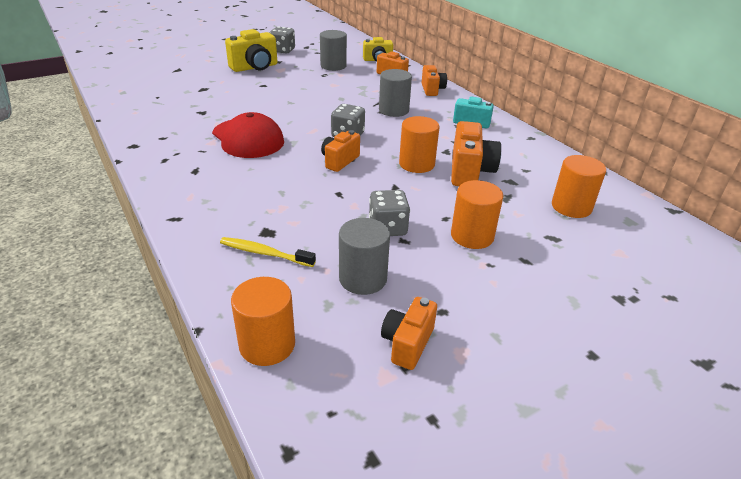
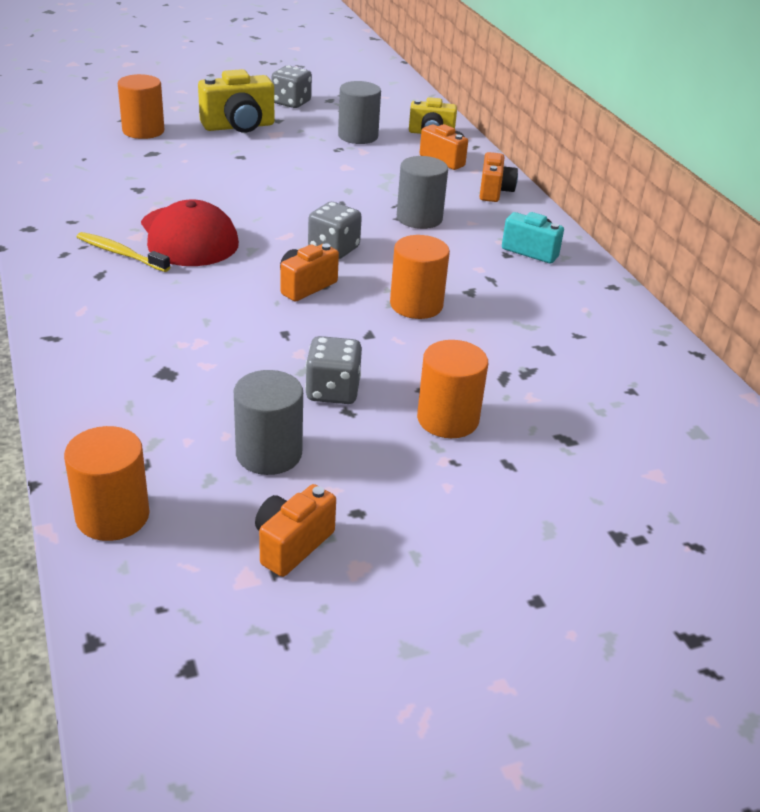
camera: 10 degrees right, 0 degrees up
yellow toothbrush [220,237,316,267] -> yellow toothbrush moved to [77,232,170,272]
orange camera [451,121,501,186] -> none
orange cylinder [552,155,606,218] -> orange cylinder moved to [118,74,164,139]

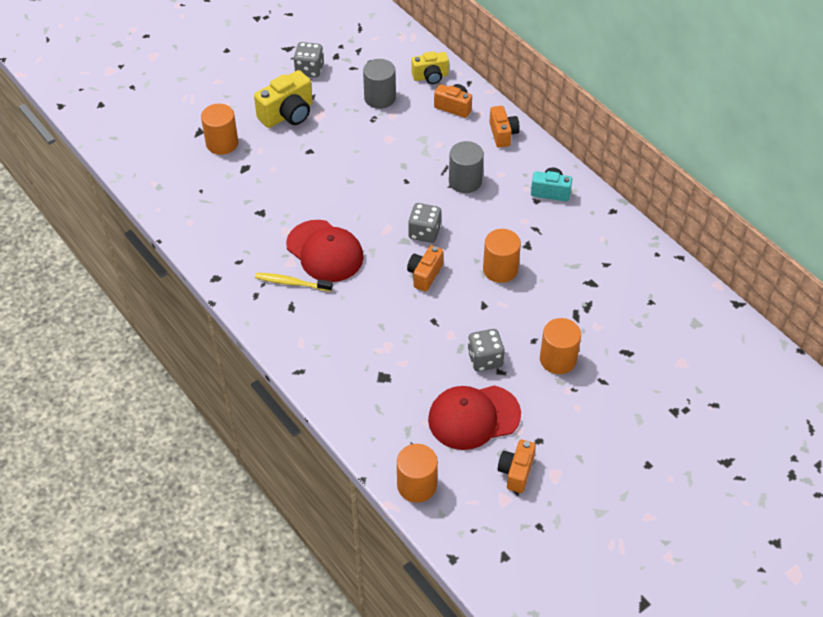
camera: 15 degrees left, 15 degrees up
grey cylinder [234,370,303,475] -> red cap [428,385,521,450]

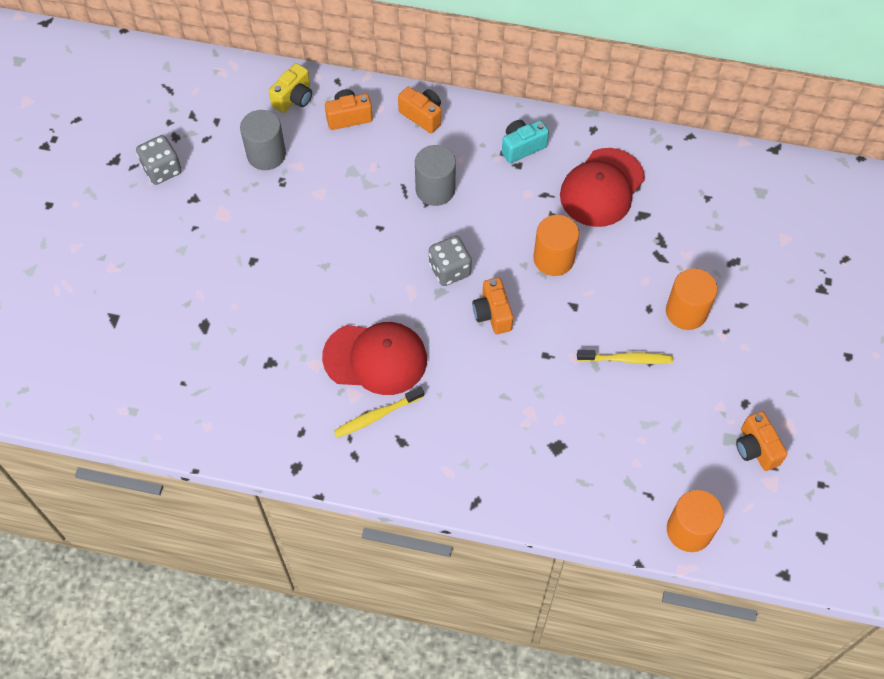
camera: 40 degrees left, 10 degrees up
orange cylinder [201,104,238,155] -> none
yellow camera [254,70,313,128] -> none
red cap [428,385,521,450] -> red cap moved to [560,148,645,227]
grey dice [468,329,505,372] -> yellow toothbrush [577,350,673,364]

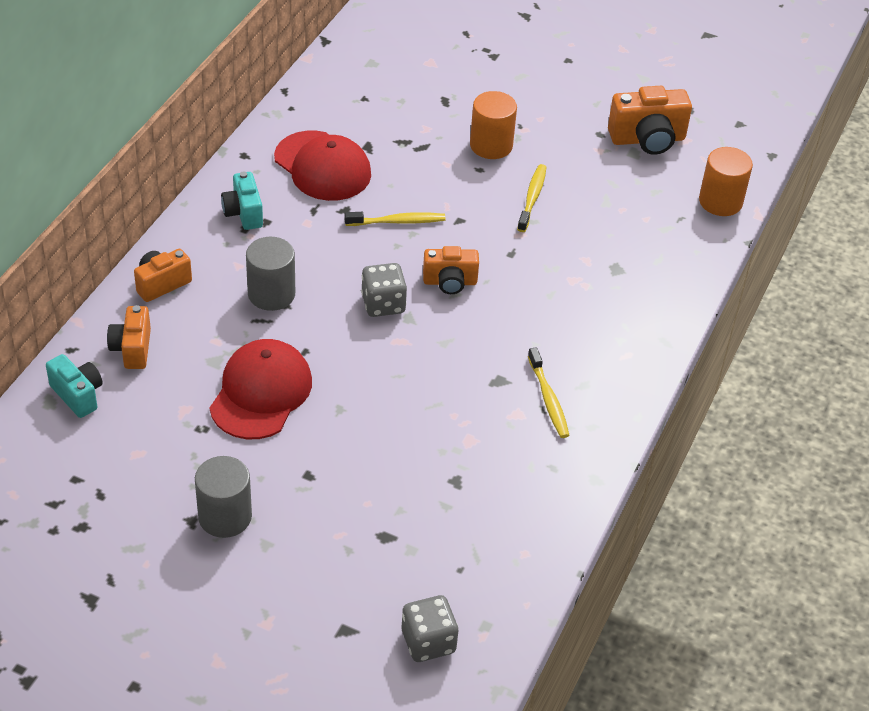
camera: 80 degrees left, 15 degrees down
grey dice [136,135,182,185] -> grey dice moved to [402,595,458,662]
grey cylinder [240,110,286,170] -> grey cylinder moved to [195,456,252,538]
yellow camera [269,63,312,113] -> turquoise camera [46,354,103,418]
red cap [322,322,427,395] -> red cap moved to [210,339,312,439]
orange cylinder [533,215,579,276] -> yellow toothbrush [345,212,446,226]
orange camera [736,411,788,471] -> orange camera [608,86,692,155], size x1.54

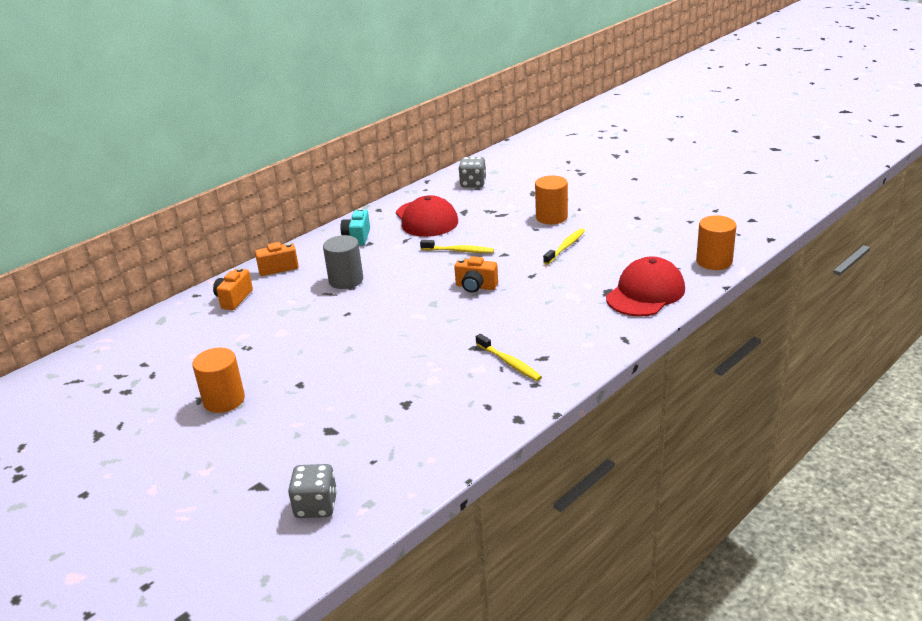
camera: 25 degrees right, 15 degrees down
turquoise camera [46,354,103,418] -> none
grey cylinder [195,456,252,538] -> orange cylinder [192,348,245,413]
red cap [210,339,312,439] -> red cap moved to [606,256,685,317]
grey dice [361,263,407,317] -> grey dice moved to [459,157,486,187]
yellow toothbrush [528,347,570,438] -> yellow toothbrush turned 45 degrees counterclockwise [476,334,542,381]
orange camera [608,86,692,155] -> none

